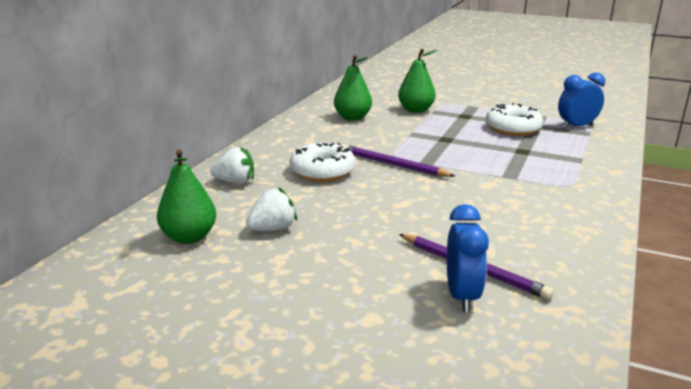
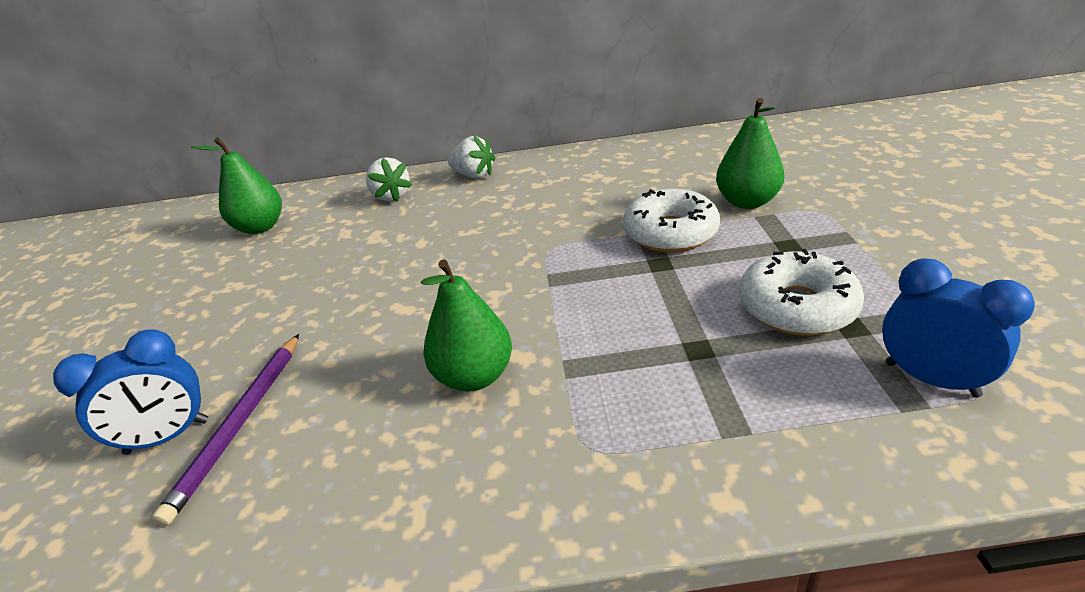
camera: 65 degrees right, 10 degrees up
white strawberry [246,187,297,231] -> white strawberry moved to [448,136,495,179]
white donut [290,143,355,182] -> white donut moved to [623,189,720,253]
green pear [334,55,372,121] -> green pear moved to [421,259,512,392]
purple pencil [343,145,455,177] -> none

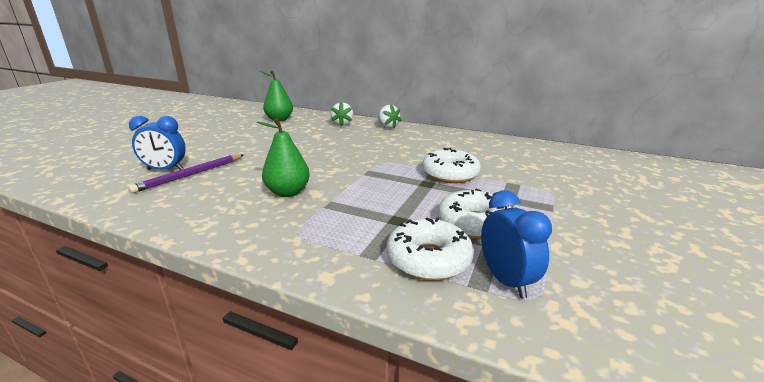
camera: 25 degrees right, 10 degrees down
green pear [716,98,784,209] -> none
none -> white donut [387,217,474,281]

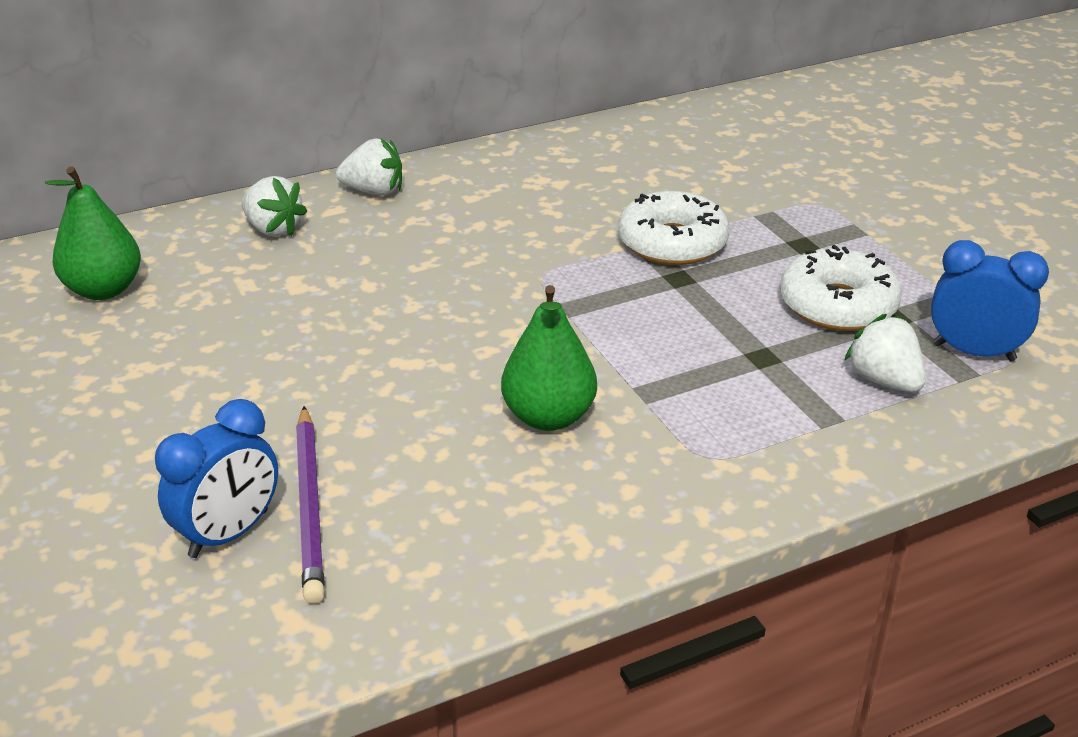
camera: 50 degrees left, 10 degrees up
white donut [387,217,474,281] -> white strawberry [844,314,926,392]

